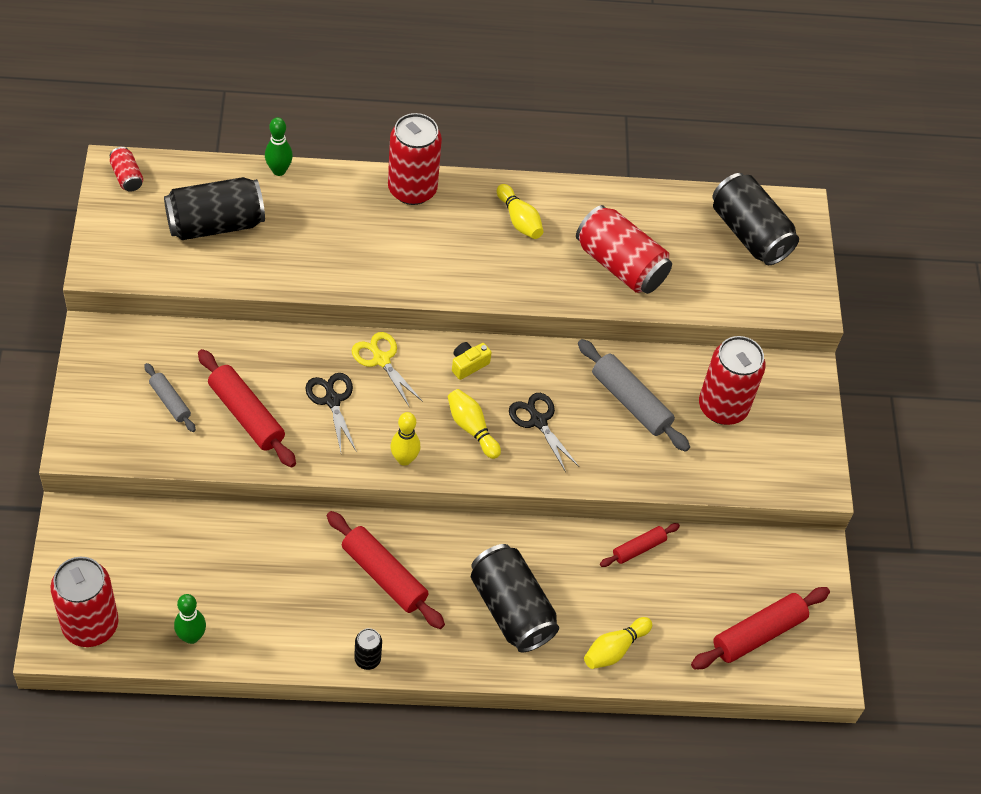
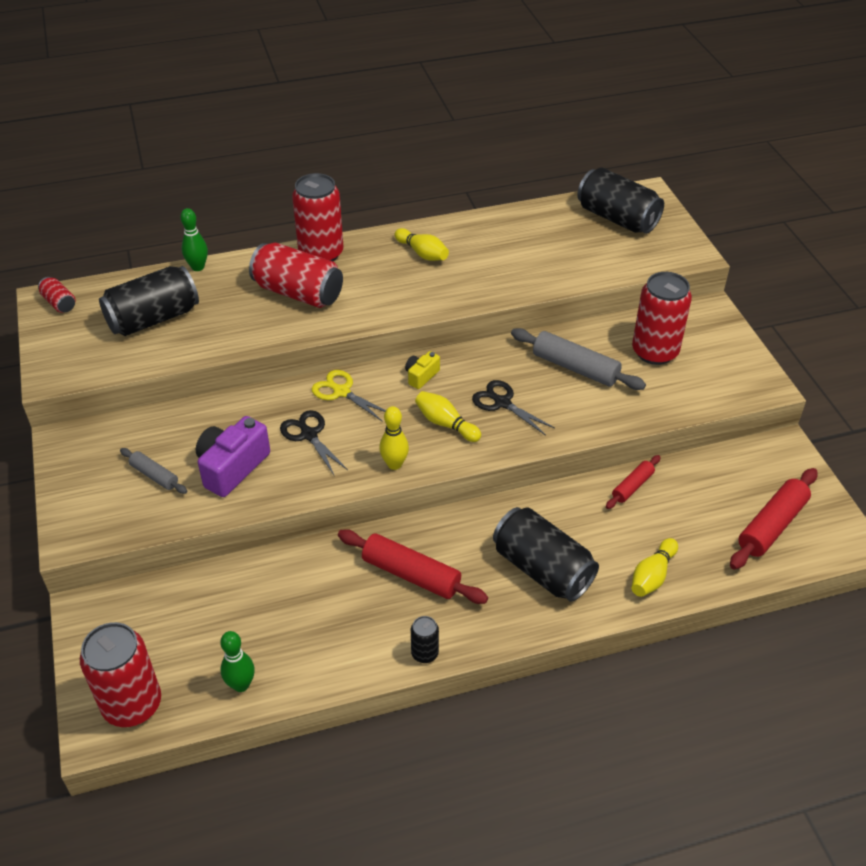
camera: 10 degrees left, 10 degrees down
red rolling pin [198,349,296,467] -> purple camera [196,416,270,497]
red can [576,205,672,294] -> red can moved to [249,243,343,308]

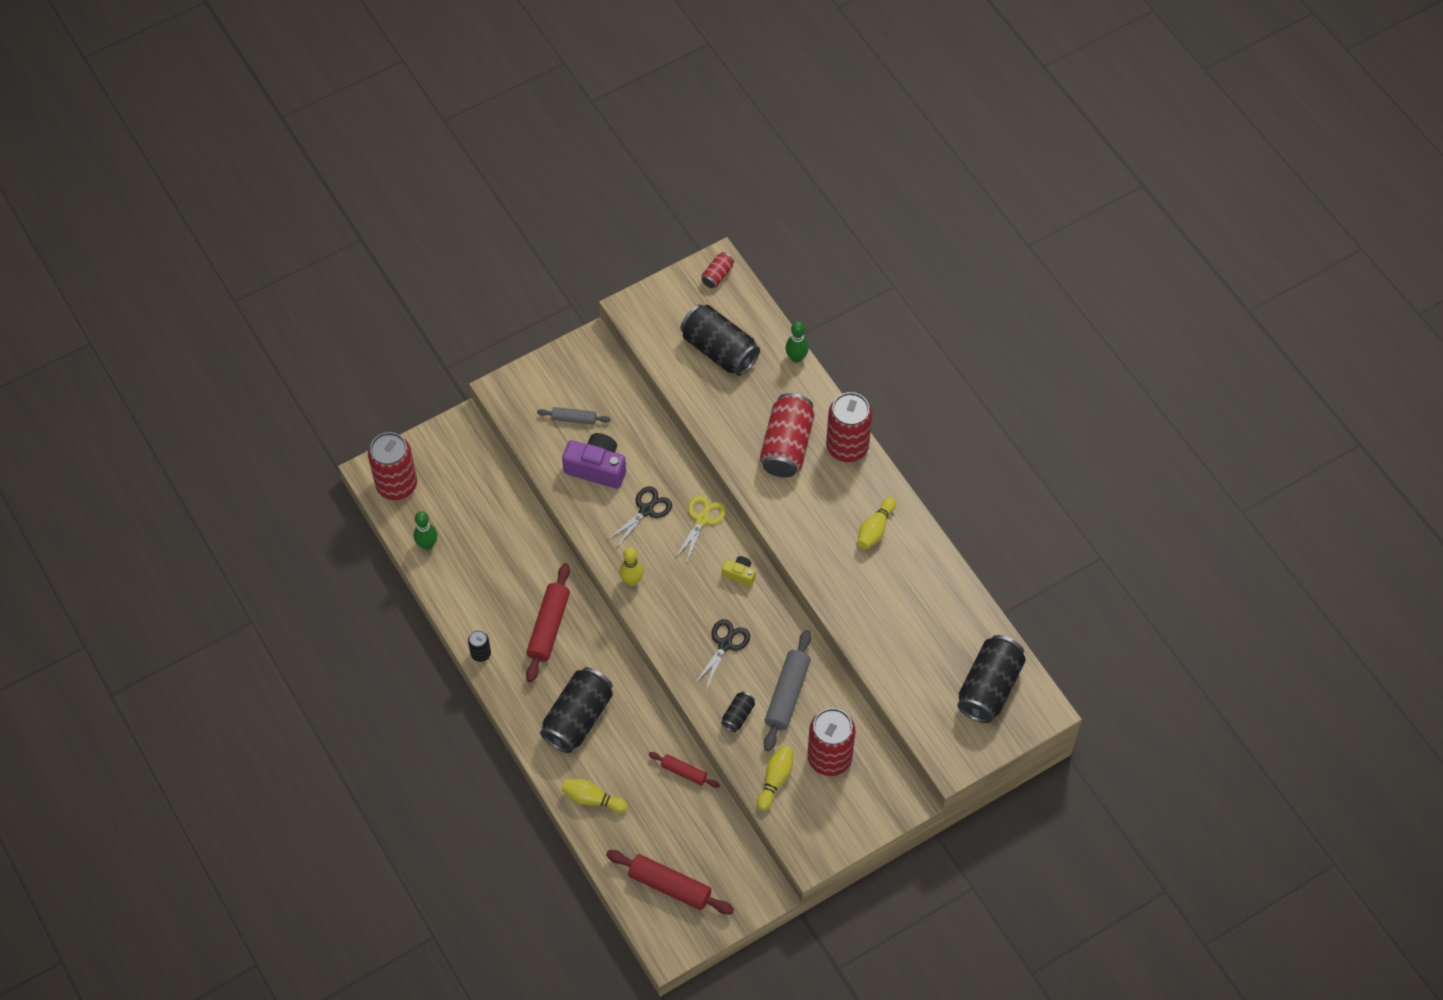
camera: 75 degrees right, 15 degrees up
grey rolling pin [120,448,187,494] -> grey rolling pin turned 75 degrees clockwise [537,407,611,425]
yellow bowling pin [415,391,481,442] -> yellow bowling pin moved to [757,745,793,811]
none -> black can [721,691,755,732]

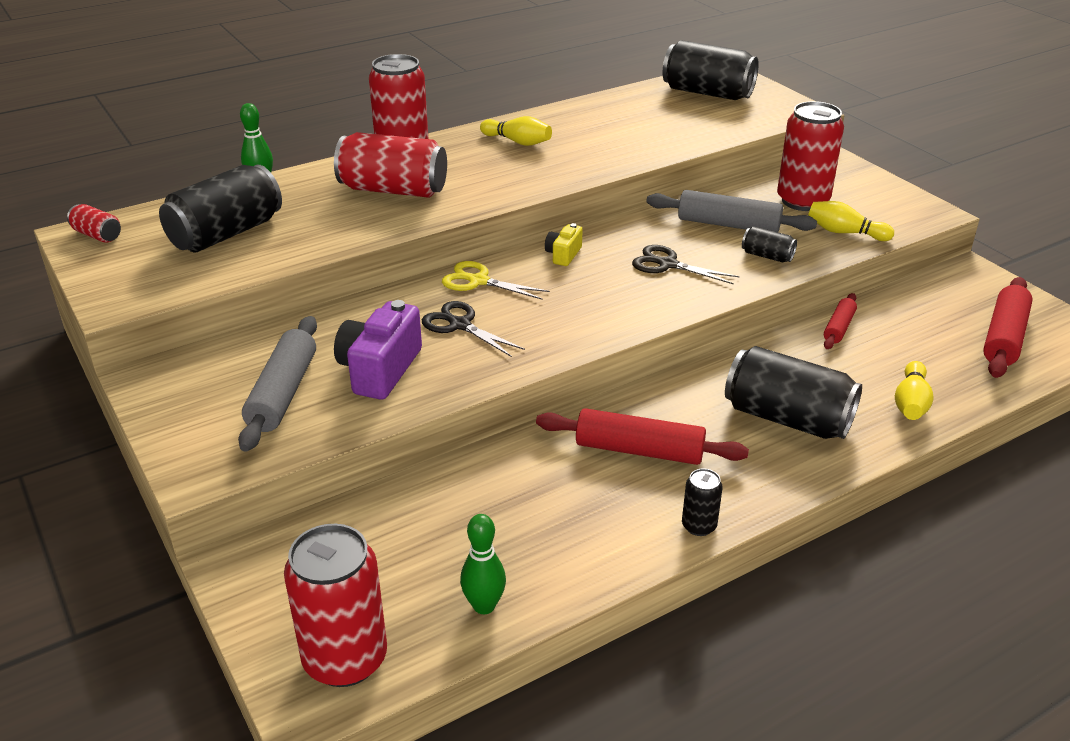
camera: 90 degrees left, 25 degrees down
grey rolling pin [537,407,611,425] -> grey rolling pin [238,316,317,452], size x1.74
yellow bowling pin [619,547,643,586] -> none

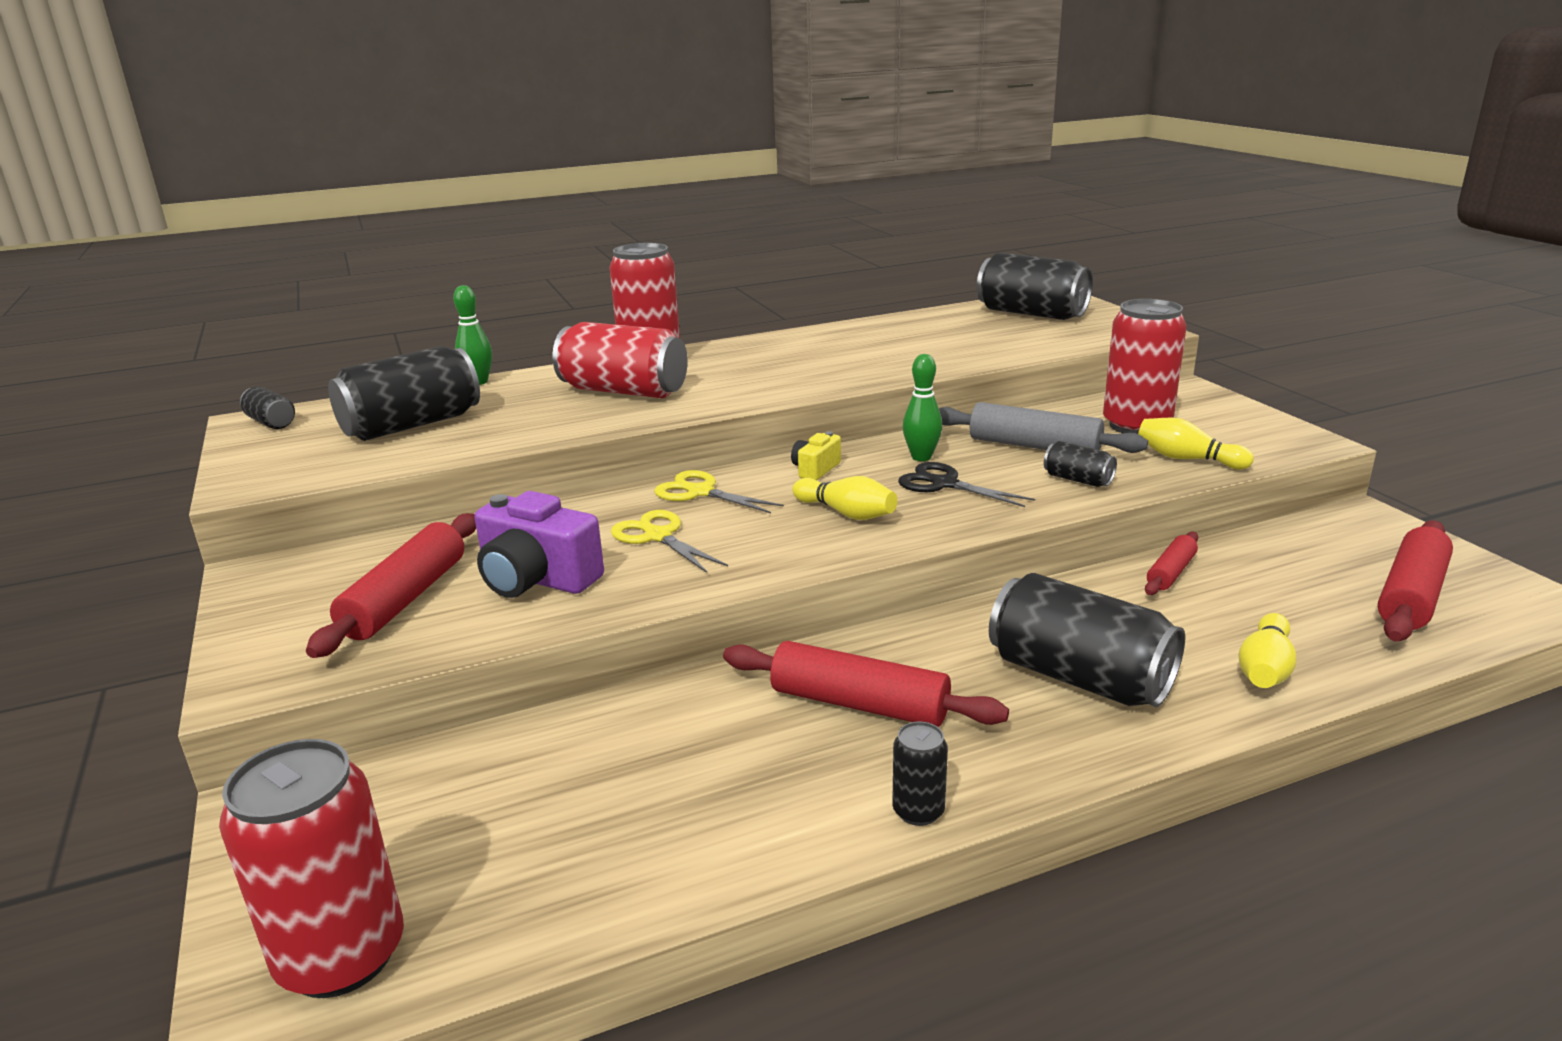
camera: 10 degrees right, 10 degrees down
red can [67,204,121,243] -> black can [240,387,295,429]
grey rolling pin [238,316,317,452] -> red rolling pin [306,513,476,658]
purple camera [334,300,422,400] -> purple camera turned 90 degrees counterclockwise [475,491,604,598]
black scissors [422,301,525,357] -> yellow scissors [611,510,728,573]
green bowling pin [460,514,506,614] -> green bowling pin moved to [903,354,942,461]
yellow bowling pin [480,116,552,146] -> yellow bowling pin moved to [792,476,897,520]

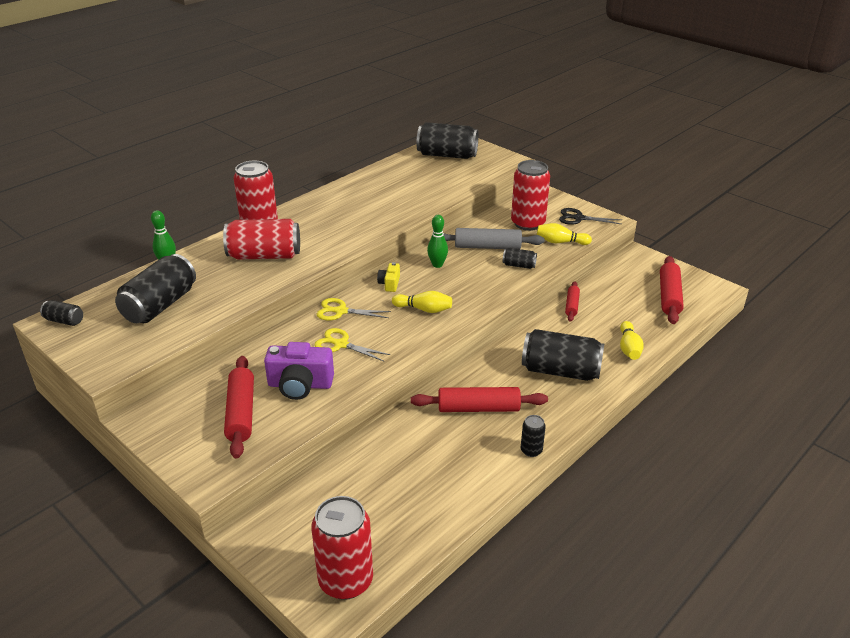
camera: 25 degrees left, 10 degrees up
black scissors [898,462,1035,507] -> black scissors moved to [559,208,622,225]

